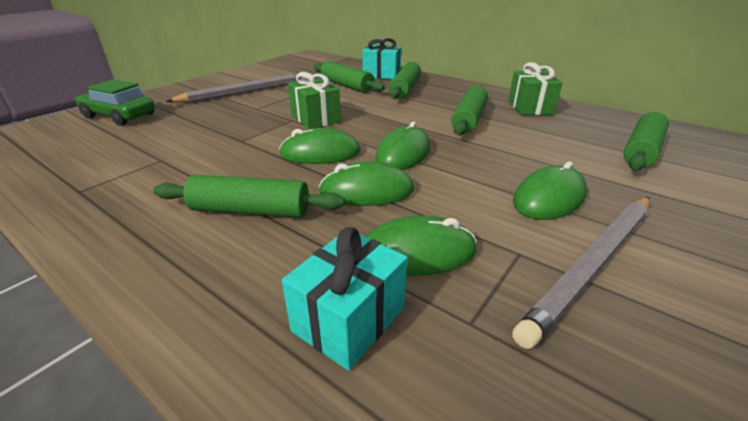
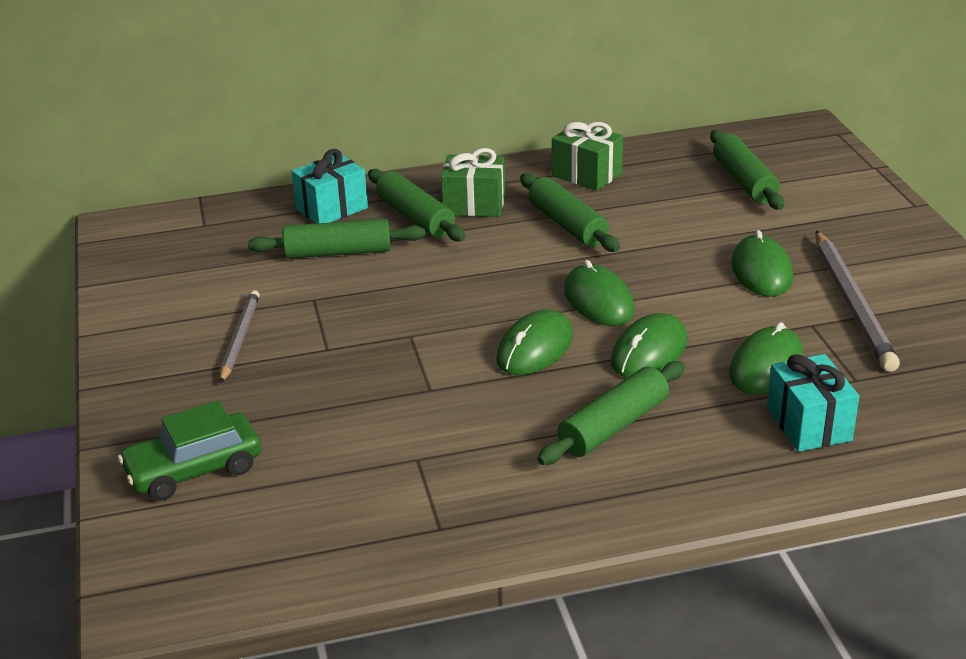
camera: 50 degrees left, 0 degrees up
grey pencil [166,73,307,103] -> grey pencil [220,290,260,383], size x0.62
green gift [288,72,341,129] -> green gift moved to [441,148,505,217]

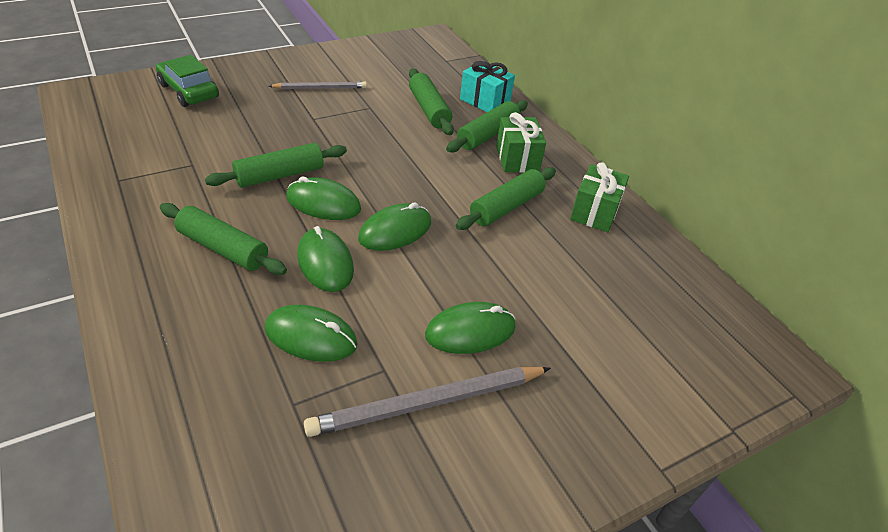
camera: 70 degrees right, 10 degrees up
green mouse [611,313,687,378] -> green mouse turned 45 degrees clockwise [297,226,354,292]
green rolling pin [710,130,784,210] -> green rolling pin moved to [205,143,347,188]
turquoise gift [767,354,859,452] -> none

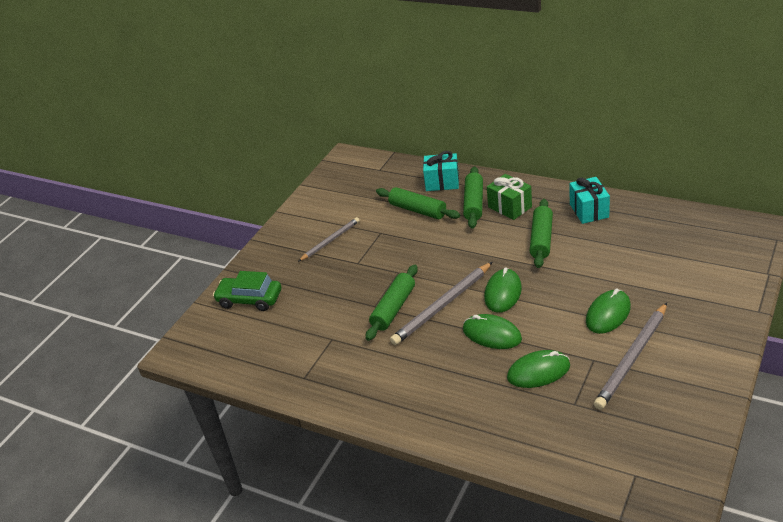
camera: 25 degrees left, 5 degrees down
green rolling pin [160,203,287,275] -> none
green mouse [286,177,361,220] -> grey pencil [390,262,492,345]
green gift [570,162,629,232] -> turquoise gift [570,177,610,224]

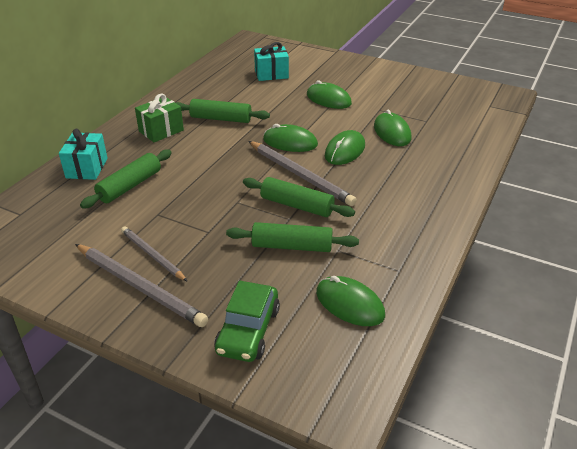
camera: 95 degrees left, 0 degrees up
green rolling pin [463,167,483,229] -> green rolling pin moved to [226,222,359,252]
turquoise gift [570,177,610,224] -> turquoise gift moved to [254,42,289,81]
grey pencil [594,303,667,410] -> grey pencil moved to [75,244,208,327]
none -> green mouse [316,276,385,326]

